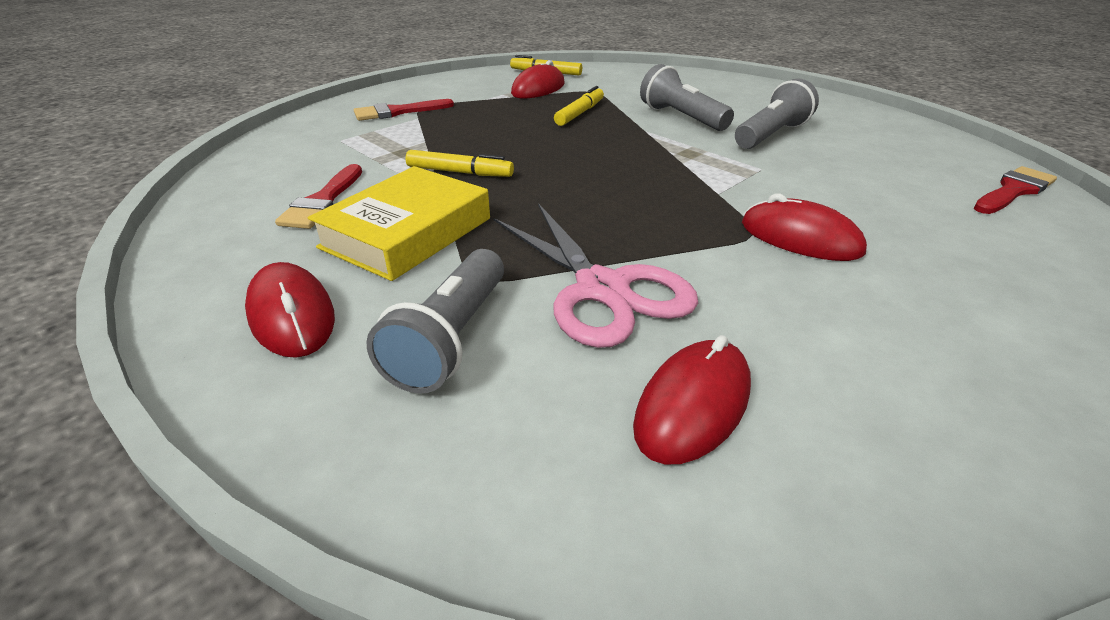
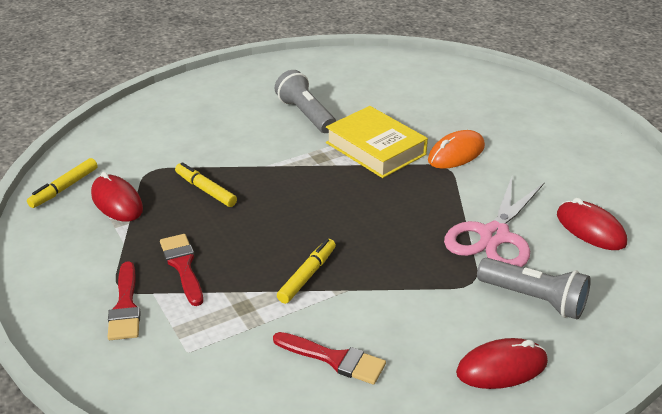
camera: 75 degrees left, 0 degrees up
yellow book [308,166,490,281] -> yellow book moved to [326,106,428,178]
pink scissors [494,203,698,348] -> pink scissors turned 135 degrees clockwise [444,177,545,267]
grey flashlight [640,64,734,131] -> none
red mouse [742,193,867,261] -> orange mouse [428,130,485,169]
red brush [974,166,1057,214] -> red brush moved to [160,234,203,306]

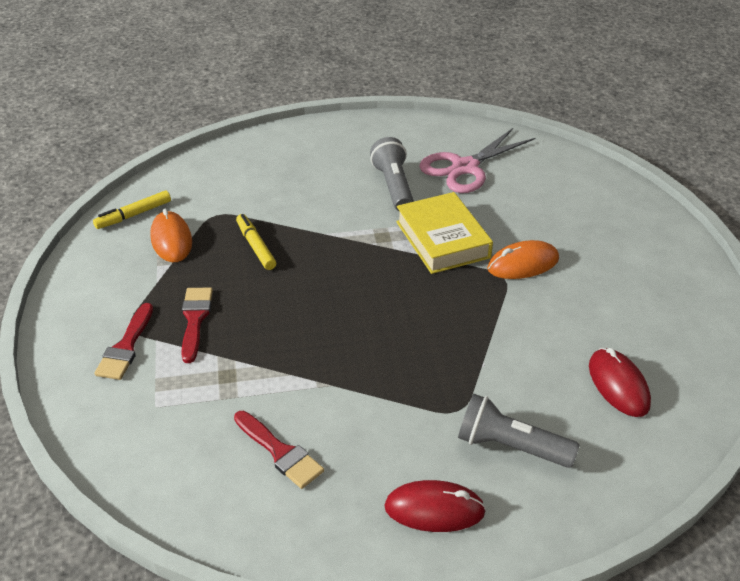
camera: 20 degrees right, 5 degrees up
red mouse [91,172,143,222] -> orange mouse [150,209,192,262]
yellow marker [277,239,336,304] -> none
pink scissors [444,177,545,267] -> pink scissors moved to [419,128,535,193]
grey flashlight [477,258,591,320] -> grey flashlight turned 150 degrees clockwise [458,394,579,468]

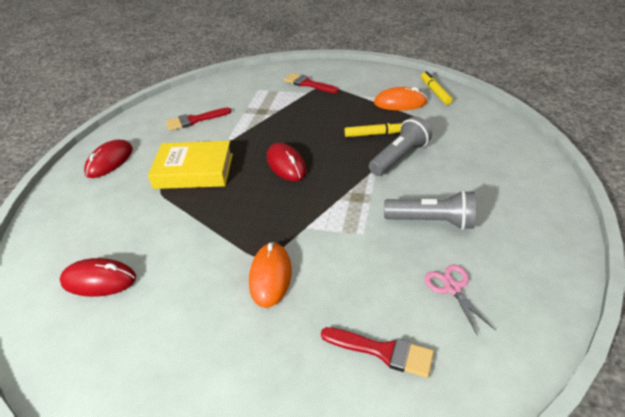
camera: 115 degrees right, 0 degrees up
red brush [181,287,213,363] -> red brush moved to [321,327,434,378]
yellow book [396,192,493,274] -> yellow book moved to [148,141,233,189]
pink scissors [419,128,535,193] -> pink scissors [424,265,496,336], size x0.53
grey flashlight [458,394,579,468] -> grey flashlight moved to [369,116,432,176]
none -> red mouse [267,143,306,181]

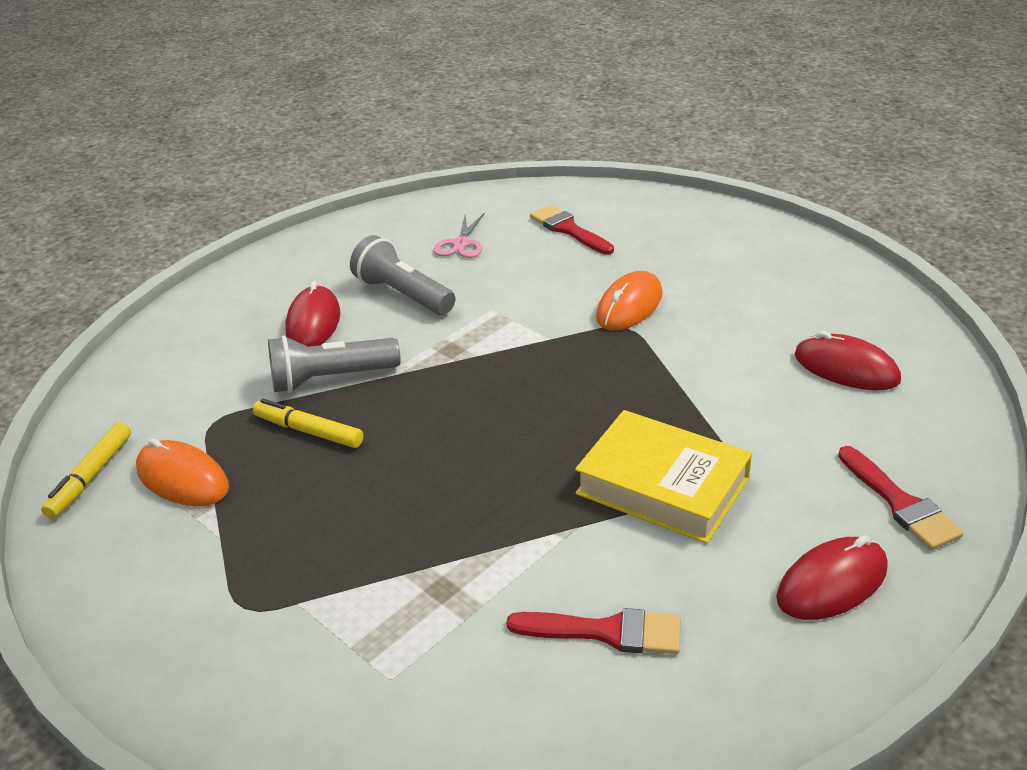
camera: 150 degrees left, 5 degrees down
red mouse [267,143,306,181] -> red mouse moved to [285,281,340,347]
red brush [284,73,339,93] -> red brush moved to [838,446,964,550]

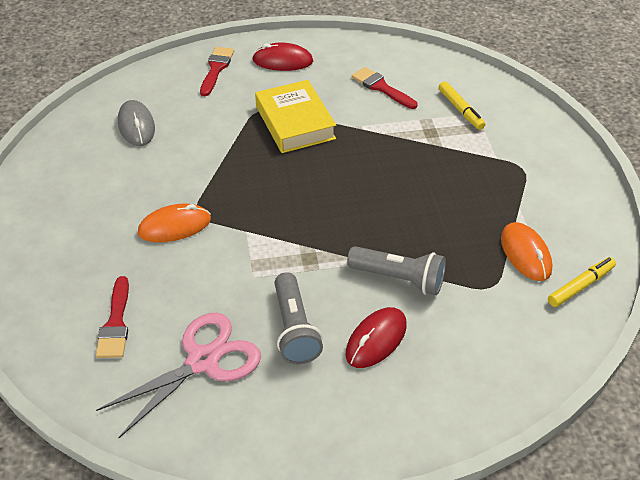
camera: 145 degrees left, 10 degrees up
yellow marker [253,399,364,448] -> yellow marker moved to [439,82,485,130]
pink scissors [433,213,485,258] -> pink scissors [96,313,261,438], size x1.90
red mouse [795,331,901,390] -> grey mouse [118,100,155,146]

